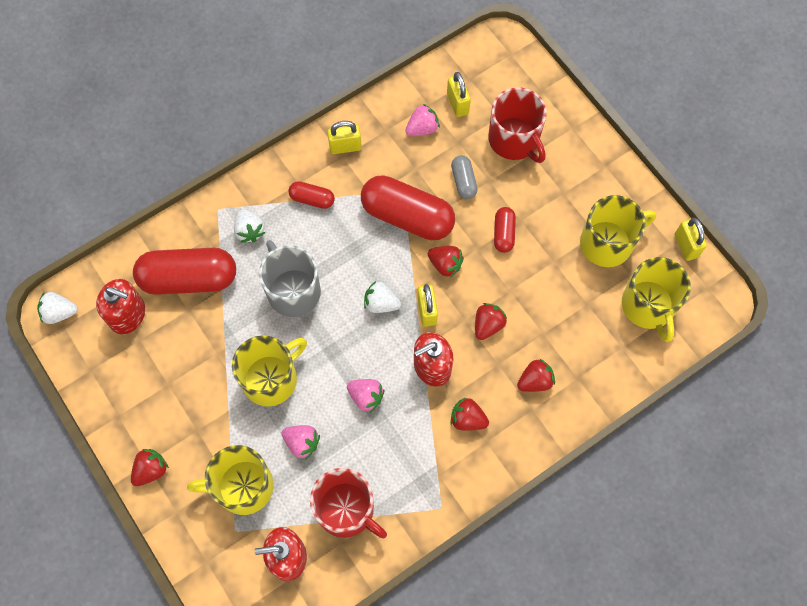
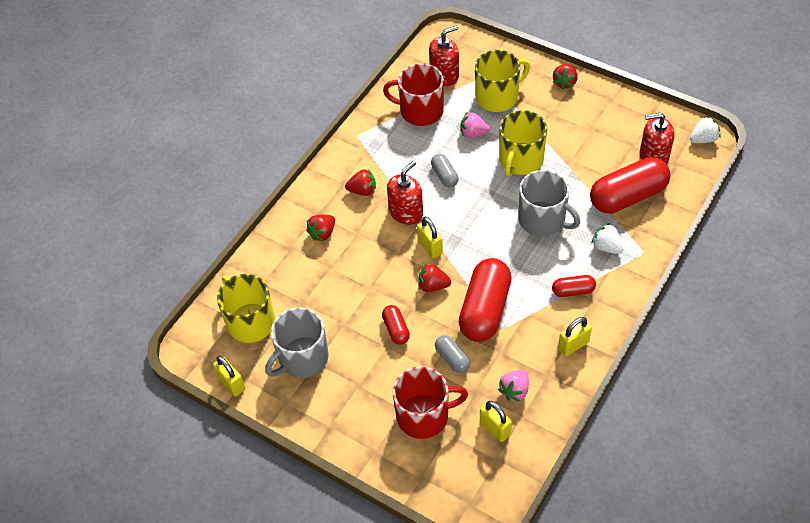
camera: 160 degrees right, 15 degrees down
pink strawberry [347,379,385,413] -> grey capsule [431,154,459,187]
red capsule [361,175,455,240] -> red capsule turned 75 degrees counterclockwise [459,258,512,342]
white strawberry [364,281,401,313] -> none
red strawberry [475,303,507,340] -> none
red mug [488,87,547,163] -> red mug turned 135 degrees clockwise [392,366,468,439]
yellow mug [580,195,656,267] -> grey mug [265,308,329,378]

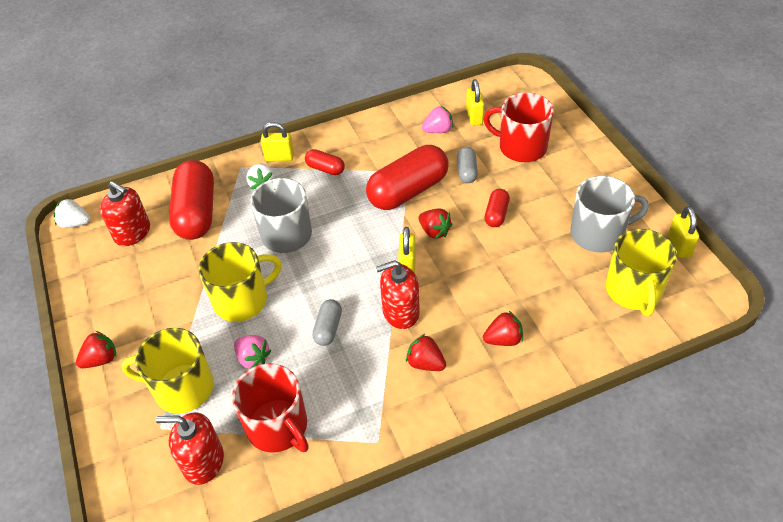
camera: 145 degrees left, 5 degrees down
yellow padlock [558,317,592,356] -> yellow padlock moved to [261,122,294,161]
red capsule [590,157,671,213] -> red capsule turned 75 degrees clockwise [169,160,214,240]

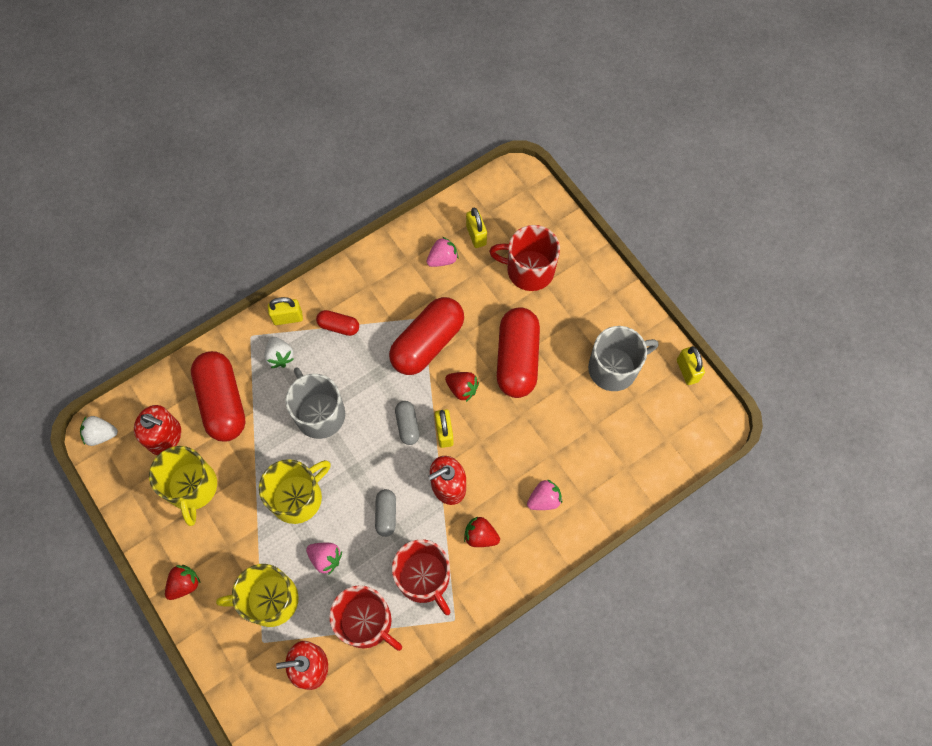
camera: 15 degrees left, 20 degrees up
grey capsule [457,147,478,183] -> grey capsule moved to [395,401,420,445]
red strawberry [483,311,523,346] -> pink strawberry [527,479,562,510]
red capsule [485,189,510,227] -> red capsule [497,307,540,398], size x2.08
yellow mug [606,229,677,316] -> yellow mug moved to [149,446,217,526]
none -> red mug [392,539,450,615]

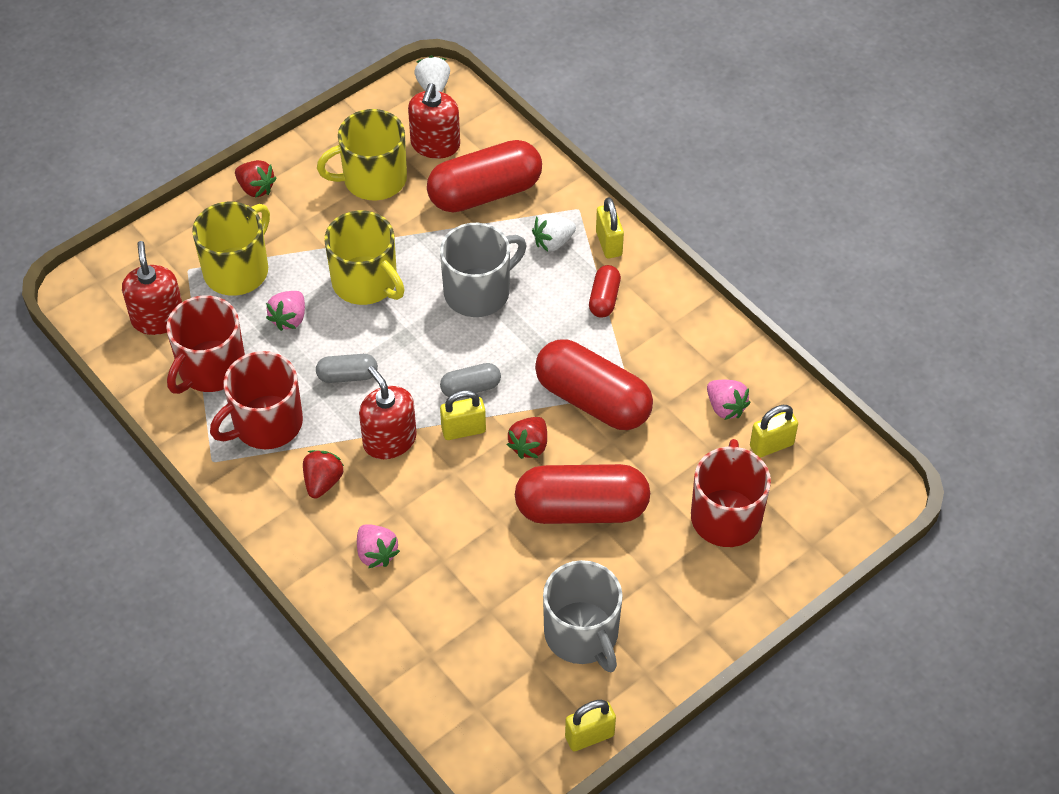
camera: 85 degrees right, 15 degrees down
yellow mug [216,564,299,627] -> yellow mug turned 45 degrees clockwise [192,202,270,296]

